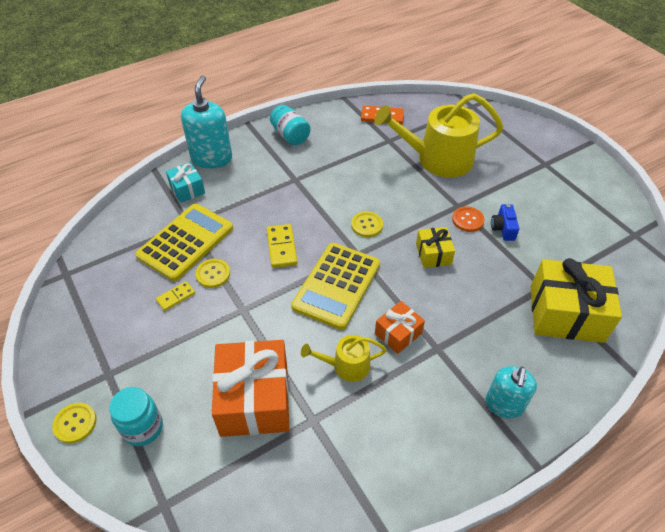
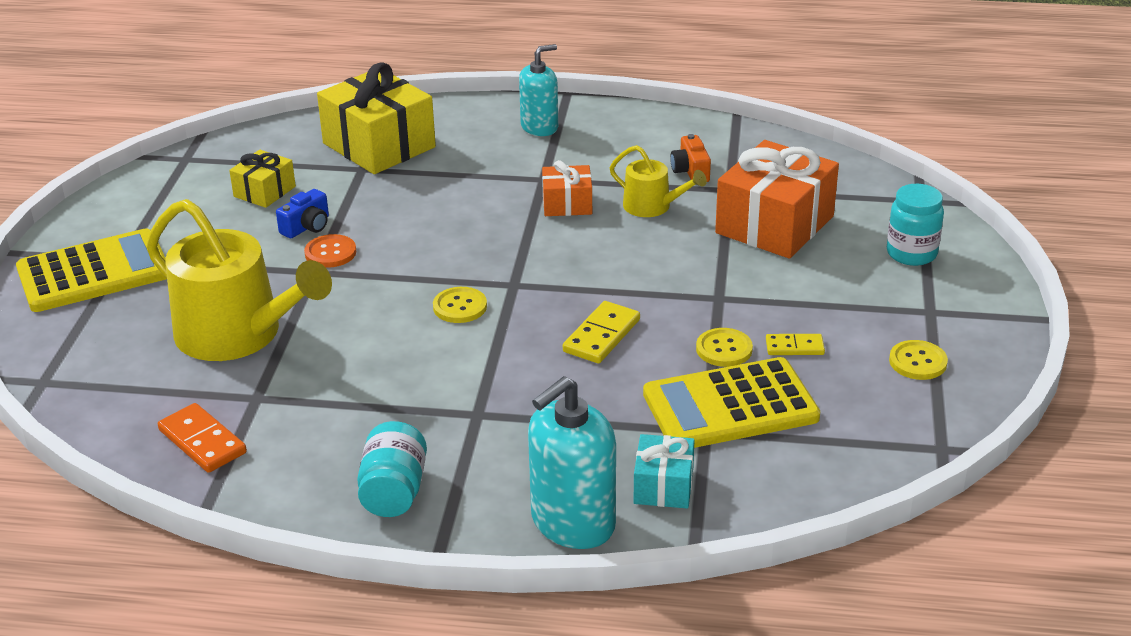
camera: 140 degrees left, 15 degrees down
yellow button [52,403,97,443] -> yellow button moved to [889,340,948,380]
yellow calculator [291,243,380,330] -> yellow calculator moved to [16,228,167,312]
yellow gift [416,227,455,268] -> yellow gift moved to [229,150,296,208]
none -> orange camera [670,134,711,182]

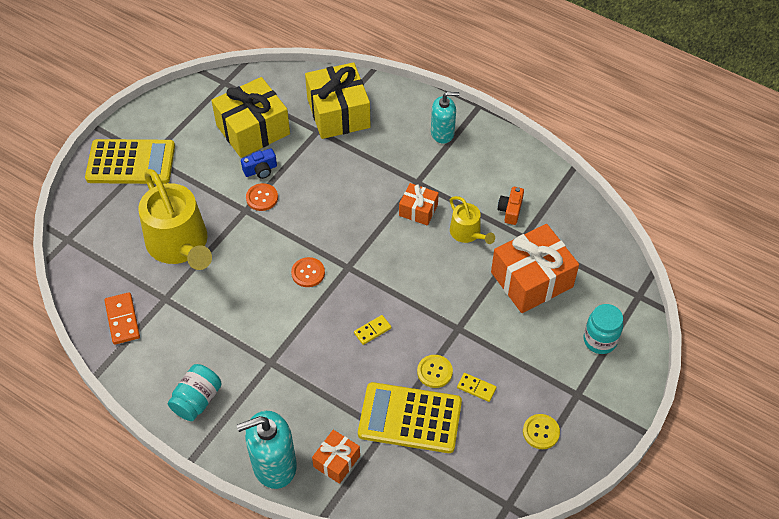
camera: 25 degrees right, 20 degrees up
yellow gift [229,150,296,208] -> yellow gift [211,77,290,158], size x1.92
yellow button [433,287,487,323] -> orange button [291,257,325,287]
yellow domino [563,301,640,363] -> yellow domino [354,315,391,345], size x0.64
turquoise gift [633,434,695,509] -> orange gift [312,430,360,484]

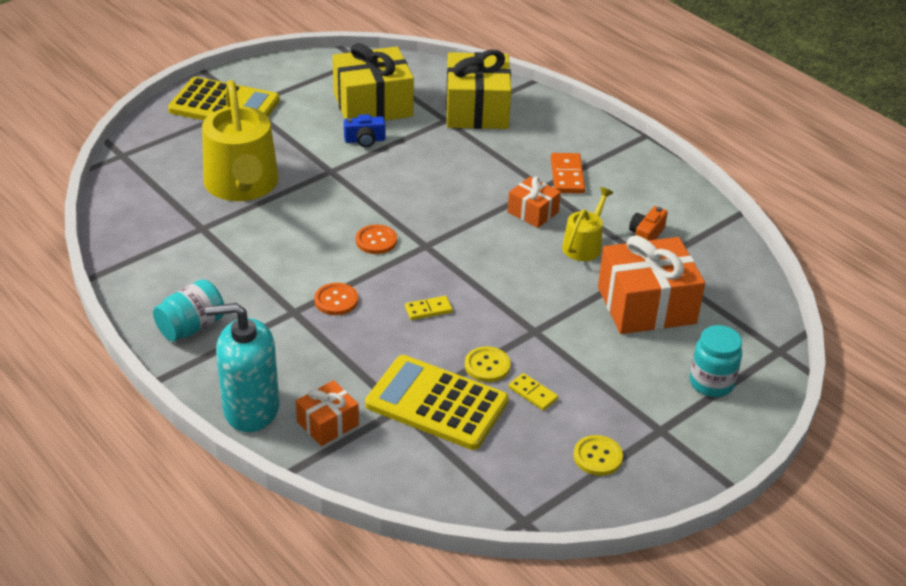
camera: 15 degrees right, 15 degrees down
orange domino [104,292,140,345] -> orange domino moved to [551,153,585,194]
orange button [246,183,278,211] -> orange button moved to [314,283,358,315]
turquoise soap dispenser [431,92,460,144] -> none
yellow watering can [450,196,495,244] -> yellow watering can turned 135 degrees counterclockwise [562,187,613,261]

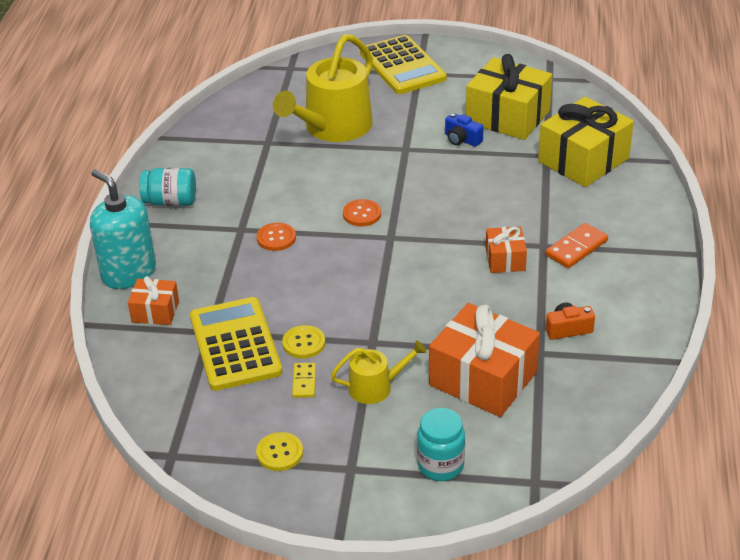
camera: 50 degrees right, 0 degrees up
yellow domino [405,296,453,320] -> none
yellow watering can [562,187,613,261] -> yellow watering can moved to [331,340,427,404]

